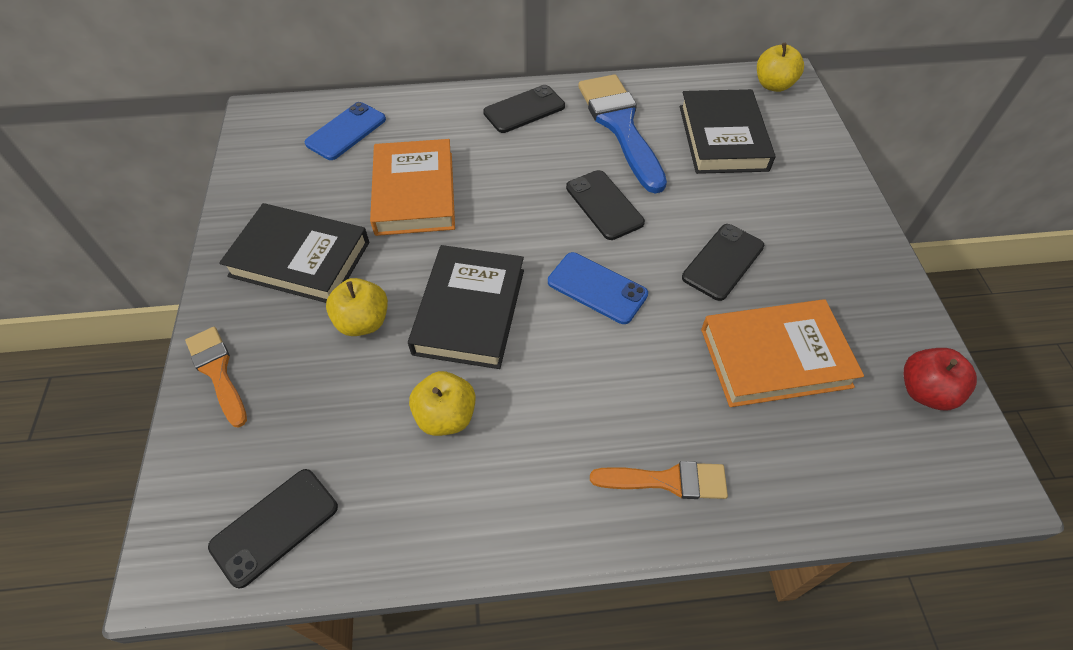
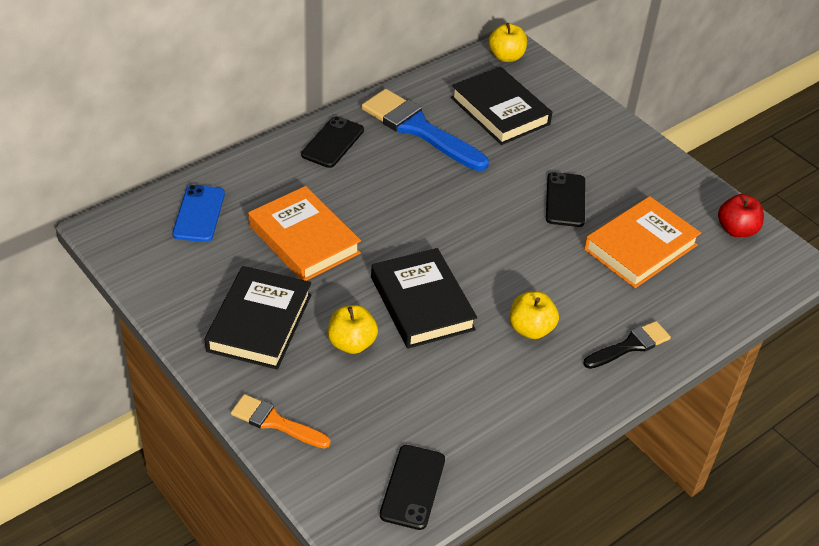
camera: 35 degrees left, 10 degrees down
black book [219,203,369,303] -> black book turned 60 degrees counterclockwise [205,266,311,370]
yellow apple [409,371,476,436] -> yellow apple moved to [510,292,559,339]
blue phone [548,252,648,324] -> none
black phone [566,170,645,240] -> none
orange brush [590,461,728,499] -> black brush [583,321,671,369]

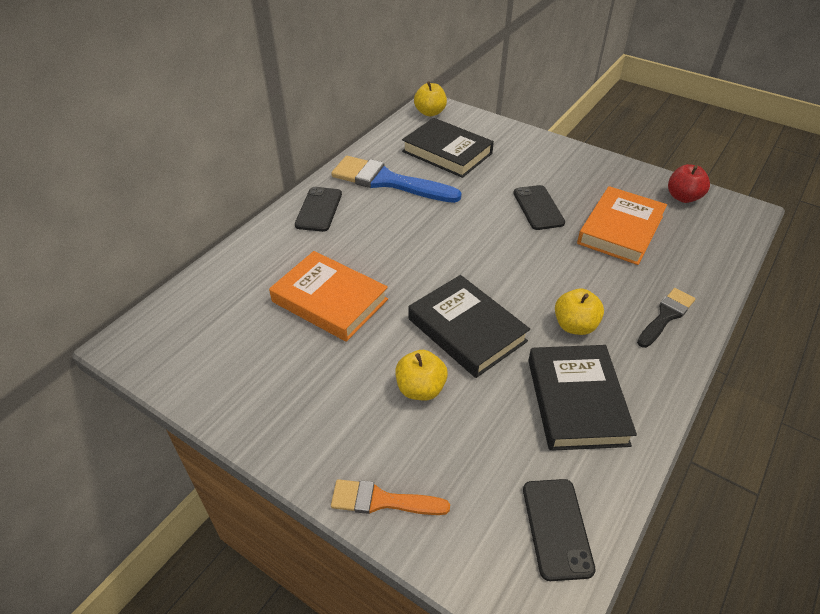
camera: 15 degrees left, 0 degrees up
blue phone [172,185,225,242] -> none
black book [205,266,311,370] -> black book moved to [528,345,637,451]

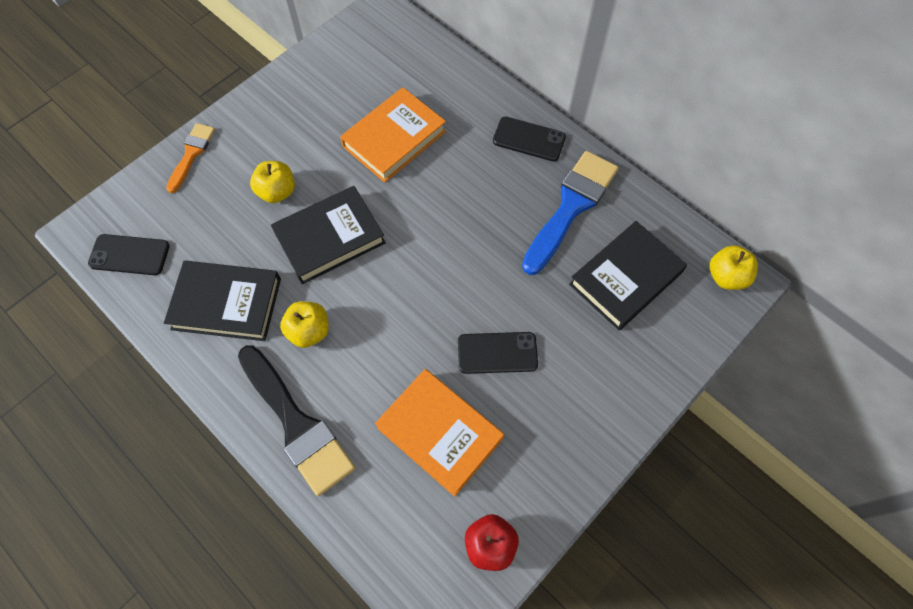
camera: 100 degrees right, 20 degrees up
black brush [637,288,696,348] -> black brush [238,345,355,496], size x1.78

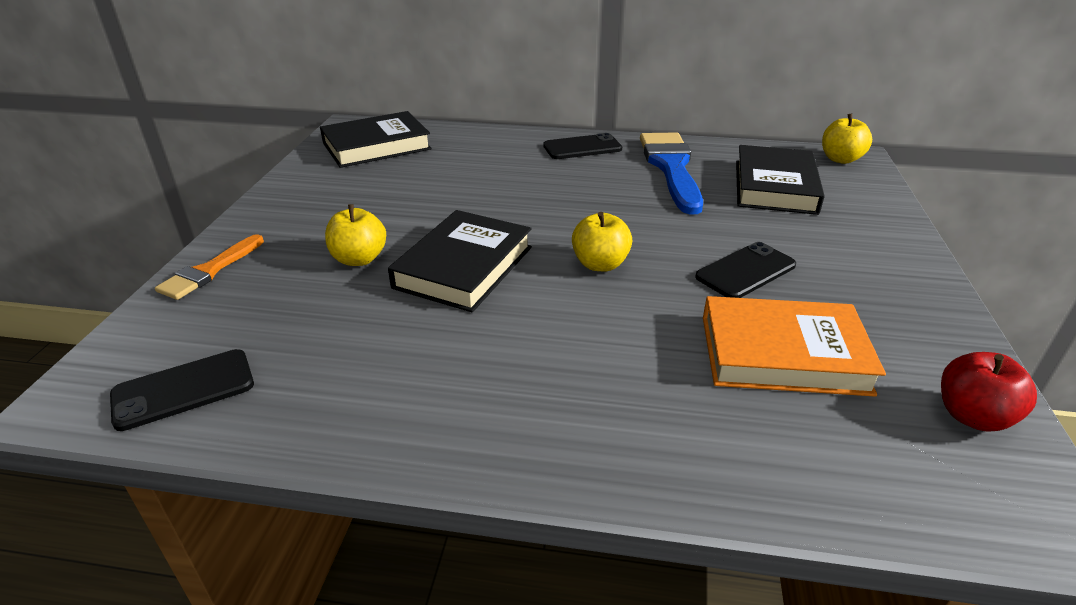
camera: 35 degrees left, 30 degrees down
black book [164,260,281,341] -> black book moved to [320,111,432,168]
orange brush [166,123,215,193] -> orange brush turned 135 degrees counterclockwise [155,234,264,300]
black brush [238,345,355,496] -> none
yellow apple [280,301,329,348] -> yellow apple moved to [572,212,632,271]
orange book [340,87,446,183] -> none

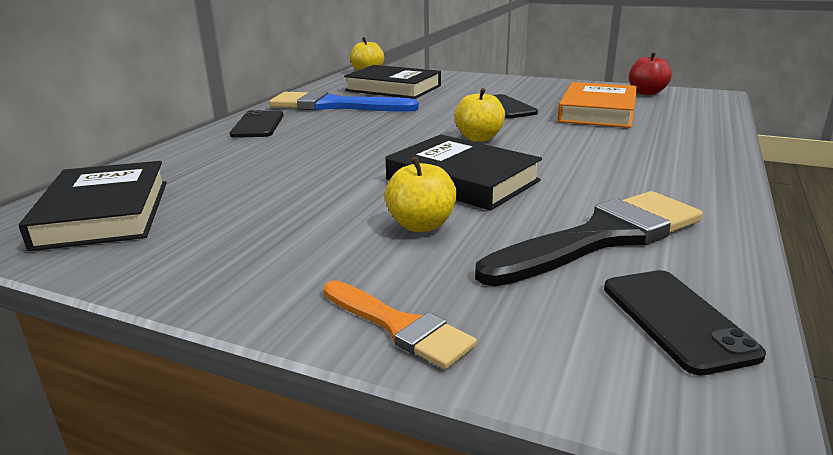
camera: 75 degrees left, 10 degrees down
none -> black brush [475,191,703,286]

